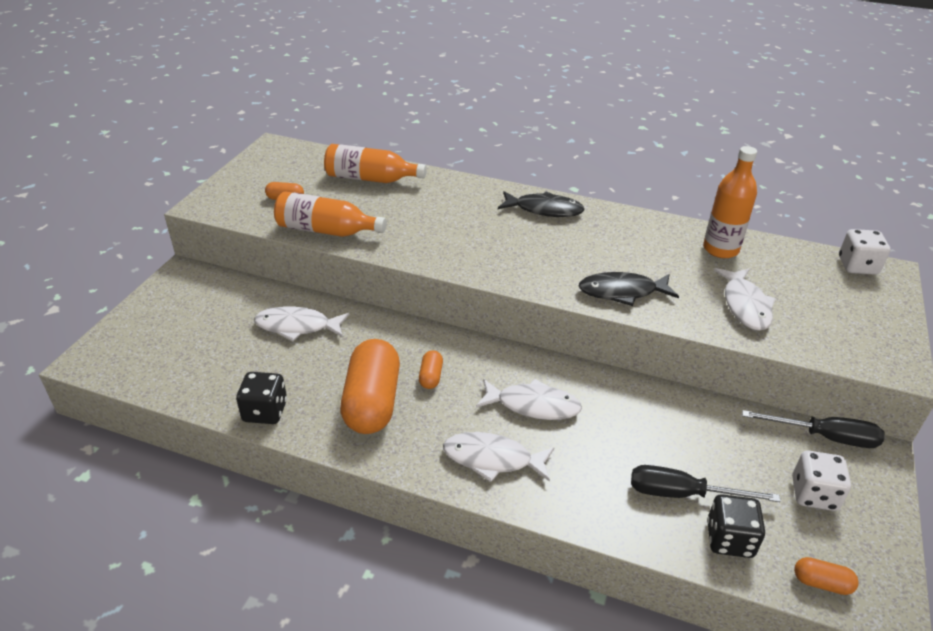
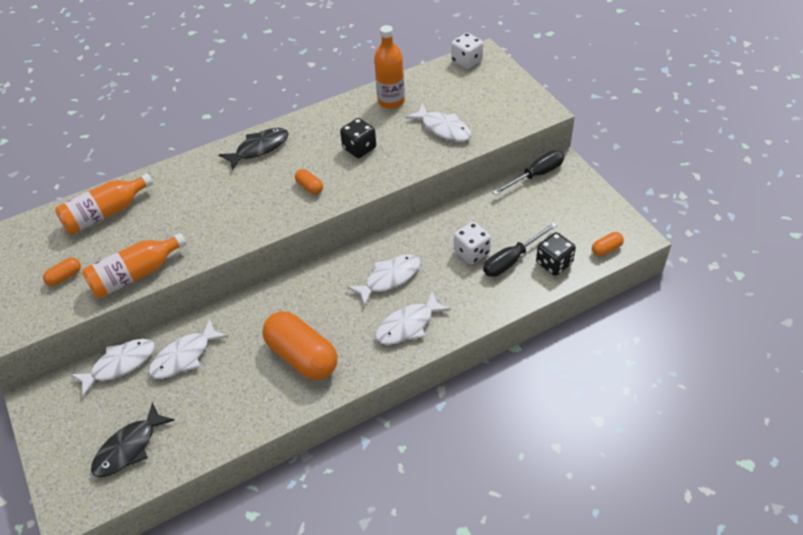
camera: 45 degrees left, 10 degrees up
black dice [236,372,287,424] -> black dice moved to [340,118,376,158]
orange capsule [419,350,443,389] -> orange capsule moved to [295,169,323,194]
black fish [578,272,679,306] -> black fish moved to [91,402,174,478]
white dice [792,450,851,511] -> white dice moved to [454,222,491,264]
none -> white fish [71,339,155,397]

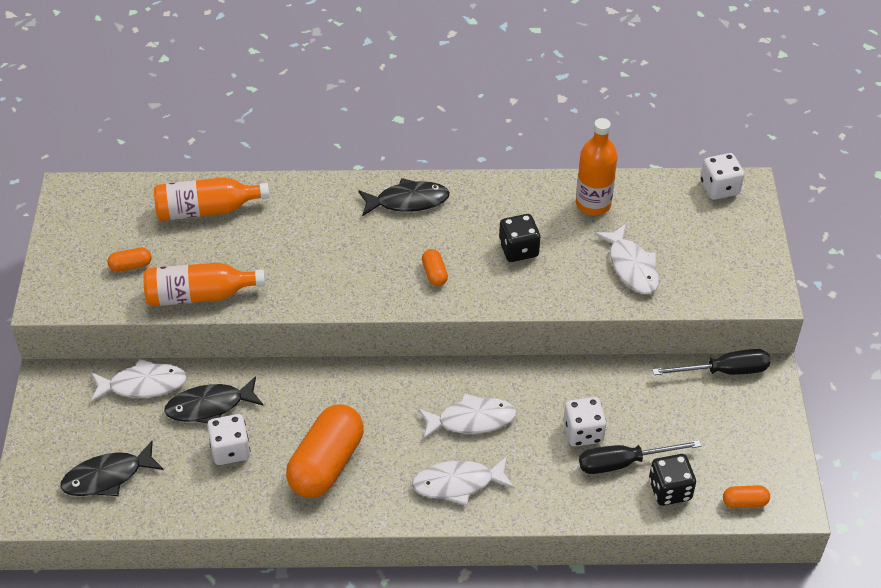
camera: 25 degrees right, 0 degrees up
white fish [148,319,228,379] -> black fish [164,376,263,424]
orange capsule [262,311,337,380] -> orange capsule turned 45 degrees clockwise [286,404,364,498]
none -> white dice [207,414,250,465]

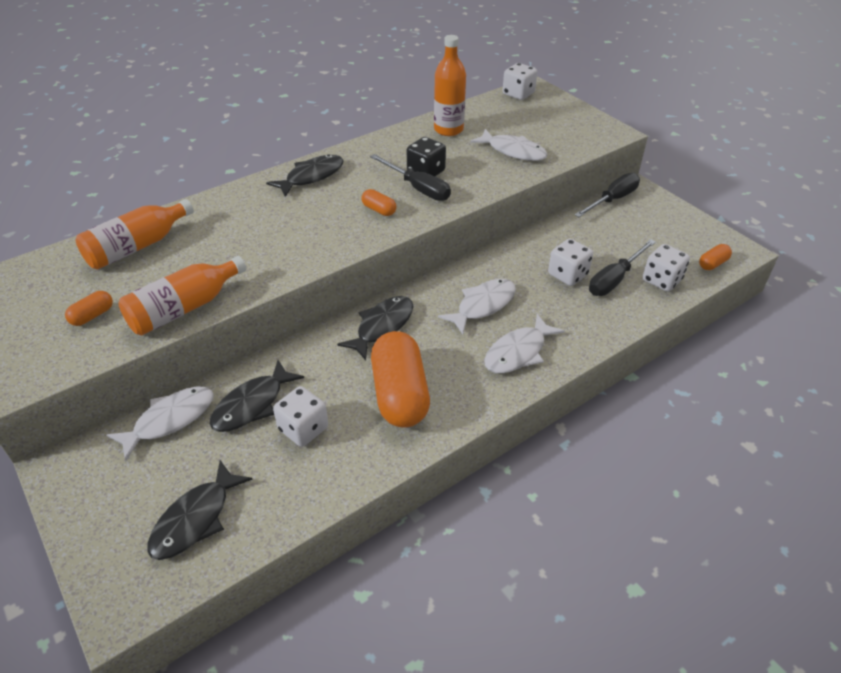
camera: 35 degrees left, 5 degrees down
black dice [649,454,696,506] -> white dice [643,244,690,292]
none -> black fish [337,296,413,361]
none -> black screwdriver [370,154,451,201]

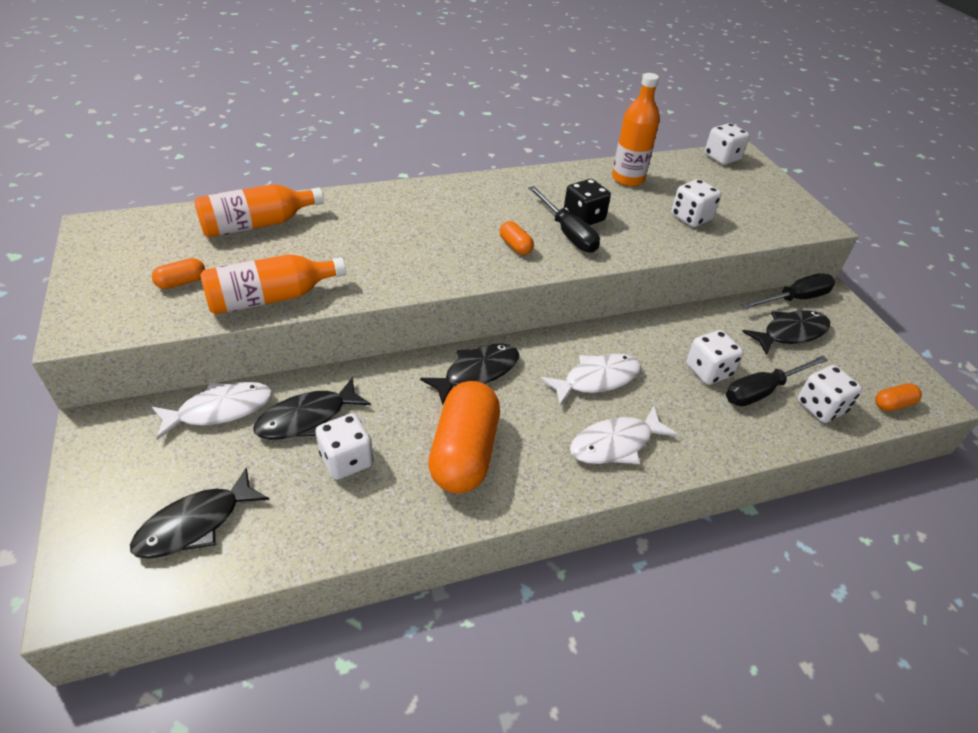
camera: 15 degrees right, 0 degrees up
black fish [266,155,343,197] -> black fish moved to [742,310,830,355]
white fish [470,129,548,161] -> white dice [671,179,721,227]

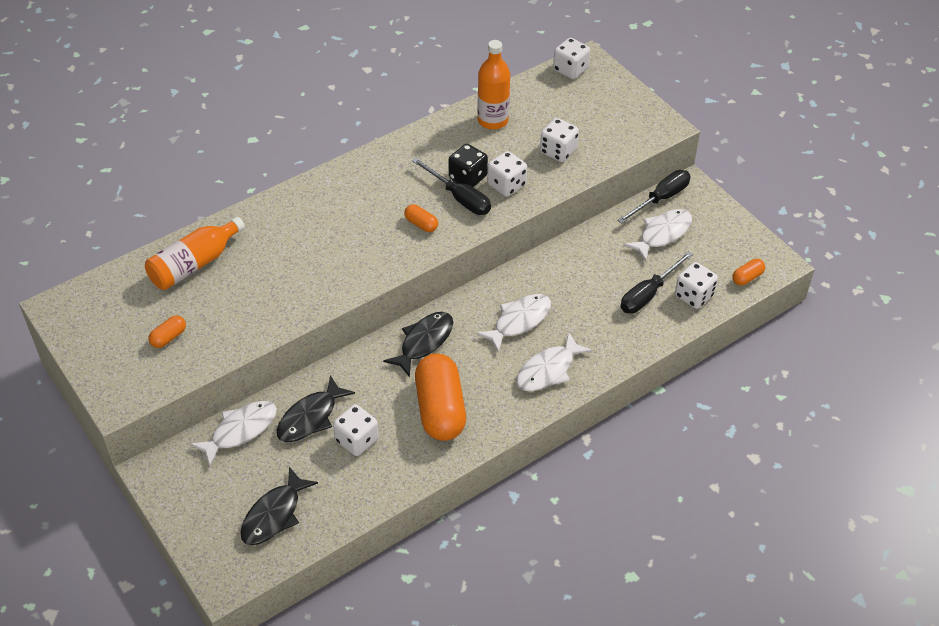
camera: 15 degrees left, 5 degrees up
orange bottle [200,254,346,315] -> none
white dice [686,330,744,385] -> white dice moved to [487,151,527,197]
black fish [742,310,830,355] -> white fish [623,209,692,261]

